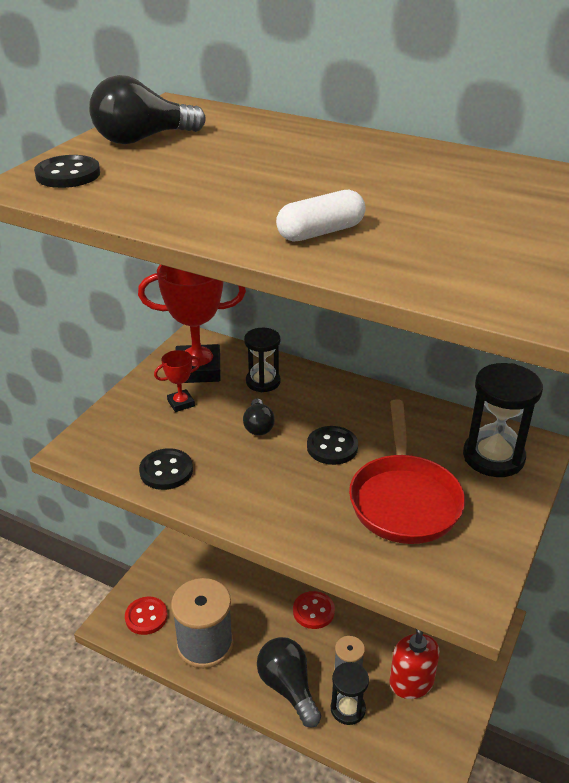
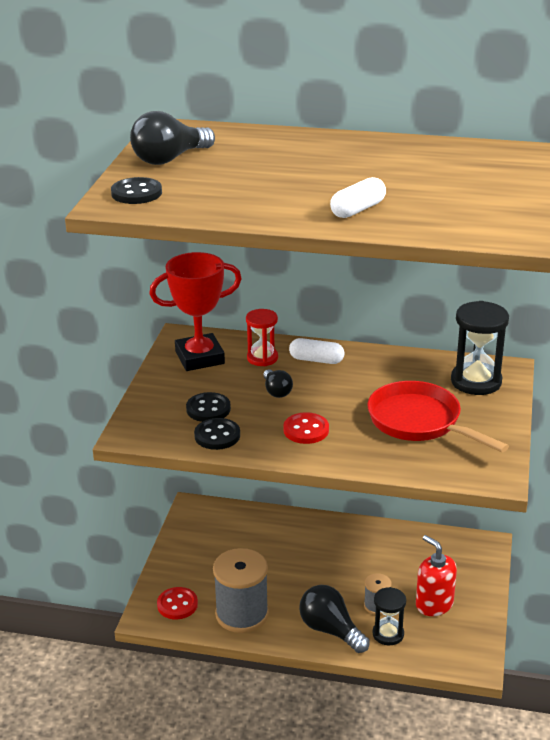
camera: 15 degrees left, 5 degrees down
red trophy [154,350,201,412] -> none
black hourglass [244,328,281,392] -> red hourglass [246,309,278,366]
red button [293,591,335,629] -> red button moved to [283,412,329,444]
black button [307,426,358,465] -> black button moved to [186,392,231,422]
red pan [349,399,465,544] -> red pan turned 150 degrees clockwise [367,381,509,453]
none -> white capsule [289,338,344,364]

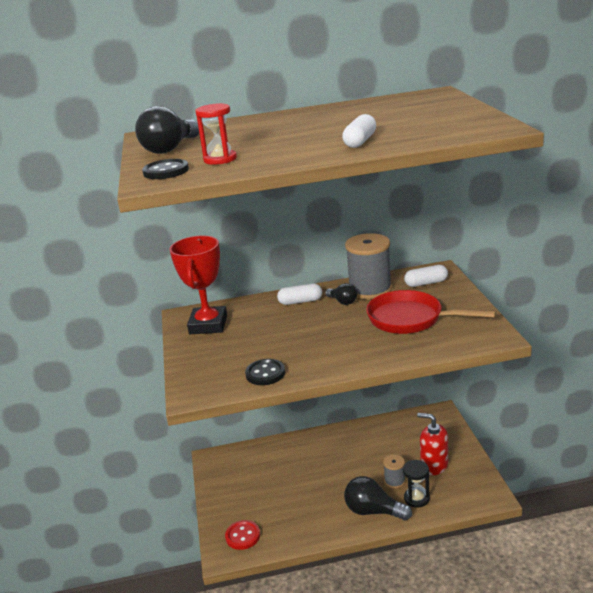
camera: 20 degrees left, 5 degrees down
red trophy [149,252,242,371] -> red trophy turned 45 degrees counterclockwise [169,236,227,334]
black button [186,392,231,422] -> none
grey spool [213,548,269,633] -> grey spool moved to [345,233,392,300]
red hourglass [246,309,278,366] -> red hourglass moved to [195,103,237,165]
black light bulb [263,369,293,398] -> black light bulb moved to [325,283,357,305]
red button [283,412,329,444] -> none
black hourglass [451,301,509,395] -> white capsule [404,265,448,287]

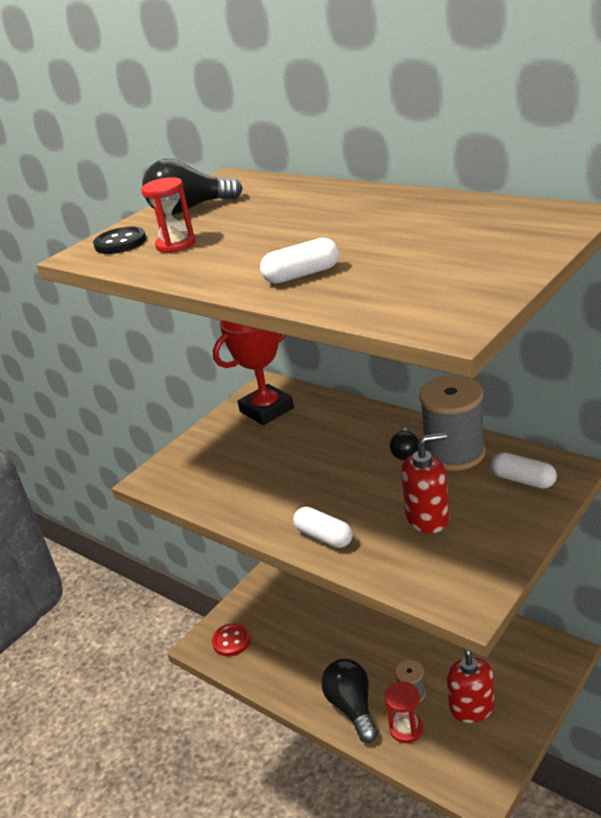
camera: 50 degrees right, 5 degrees up
black button [245,359,285,385] -> none
white capsule [277,284,322,305] -> white capsule moved to [293,507,353,548]
red pan [366,290,496,334] -> red soap dispenser [401,432,450,533]
black hourglass [403,460,430,507] -> red hourglass [385,681,423,743]

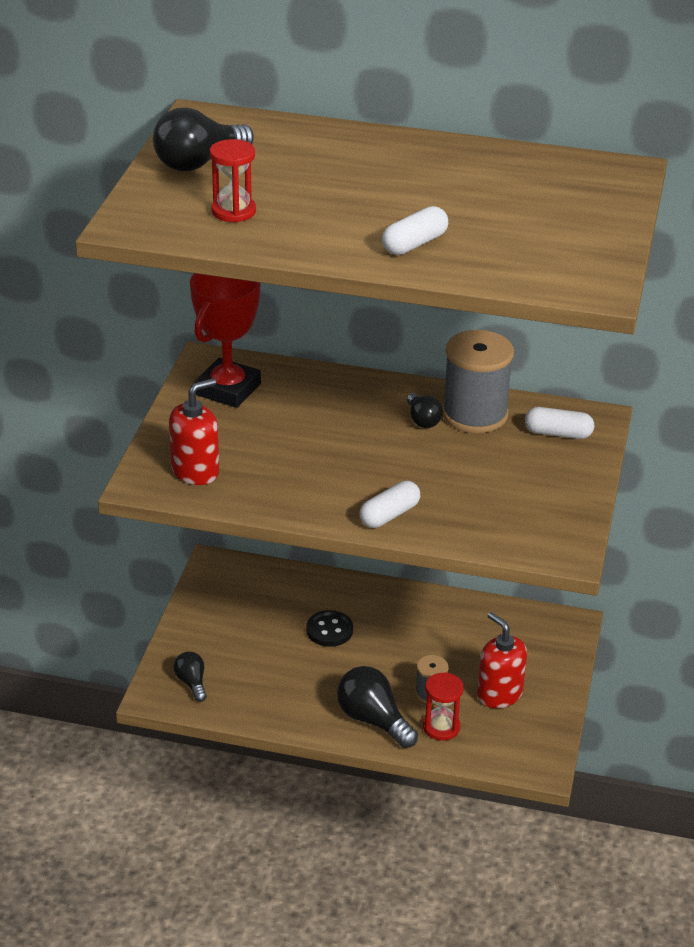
camera: 30 degrees left, 5 degrees up
black button [93,227,146,254] -> black button moved to [306,610,353,647]
red button [212,623,251,657] -> black light bulb [174,652,207,702]
white capsule [293,507,353,548] -> white capsule turned 60 degrees counterclockwise [360,481,420,528]
red soap dispenser [401,432,450,533] -> red soap dispenser moved to [169,378,219,485]

